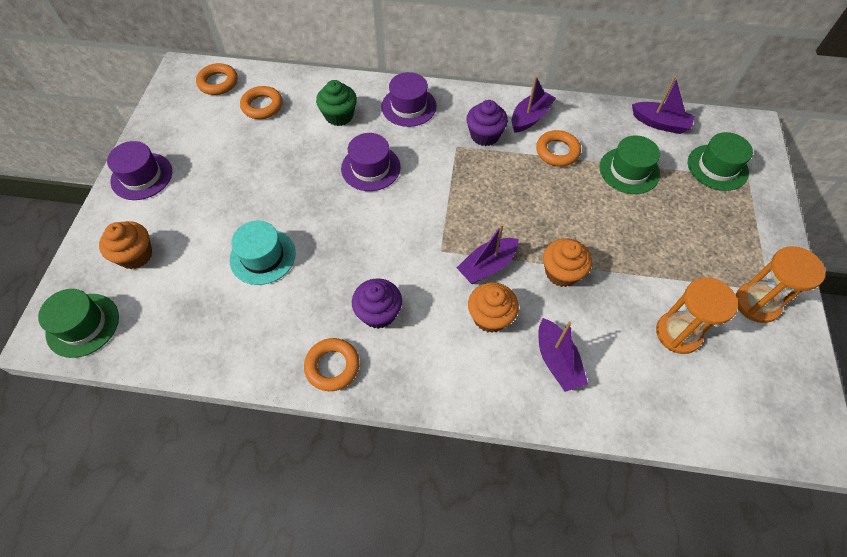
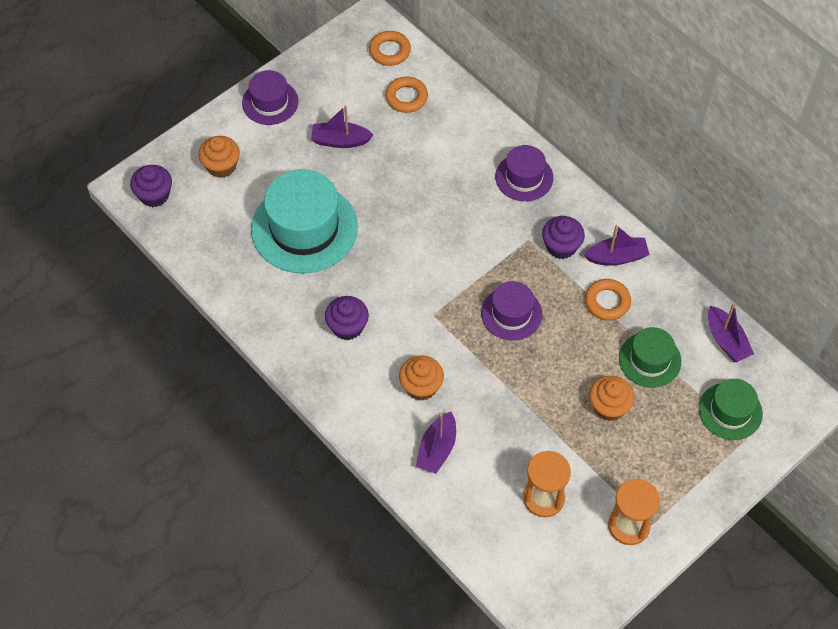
camera: 40 degrees right, 0 degrees up
green hat [38,289,119,358] -> purple cupcake [130,165,172,207]
turquoise hat [229,221,296,285] -> turquoise hat [251,169,358,273], size x1.80
orange ring [304,338,360,391] -> none
green cupcake [316,80,357,126] -> none
purple hat [341,133,401,191] -> purple hat moved to [481,281,542,341]
purple boat [457,223,519,284] -> purple boat moved to [311,105,373,148]
orange cupcake [543,238,592,287] -> orange cupcake moved to [589,376,634,421]

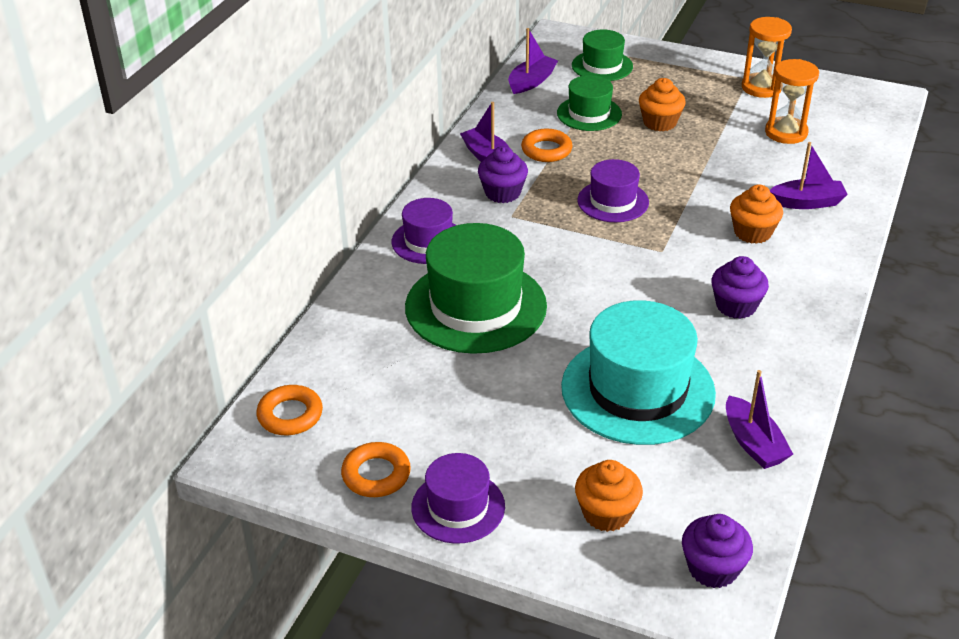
camera: 115 degrees left, 20 degrees down
purple boat [311,105,373,148] -> purple boat moved to [726,370,793,469]
orange ring [385,77,428,113] -> orange ring moved to [341,442,411,497]
none -> green hat [405,223,547,354]

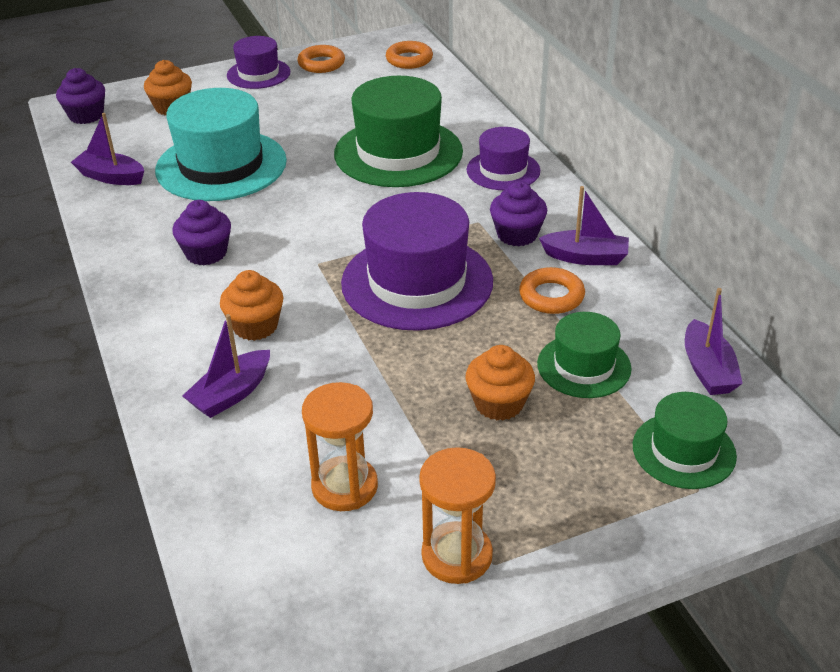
camera: 135 degrees right, 0 degrees up
purple hat [577,159,649,222] -> purple hat [341,192,493,331], size x1.80

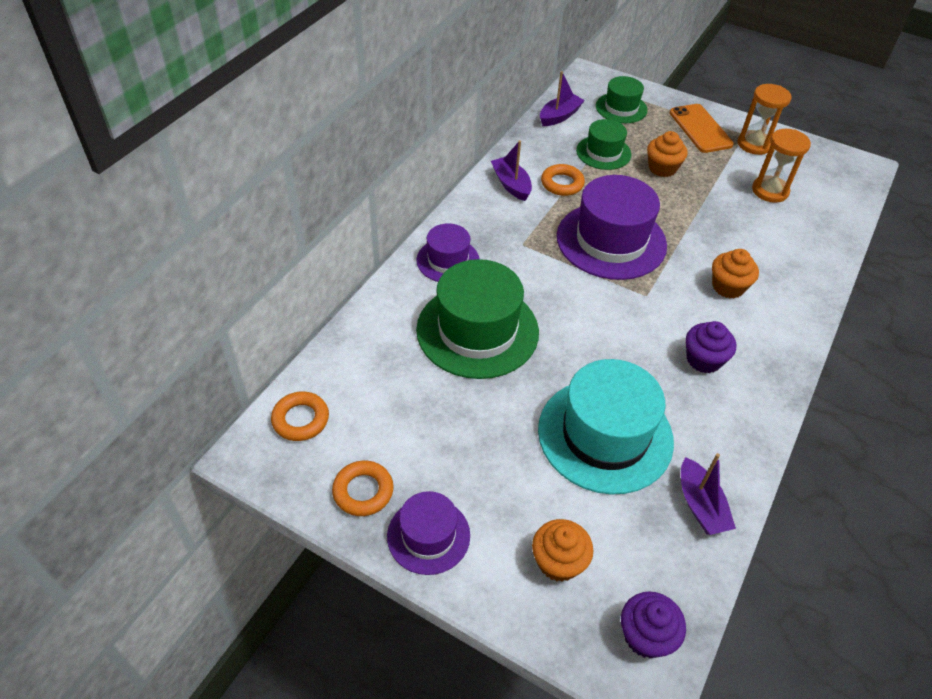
camera: 130 degrees left, 10 degrees up
purple boat [182,314,270,418] -> none
purple cupcake [490,181,547,246] -> none
none -> orange phone [670,104,734,153]

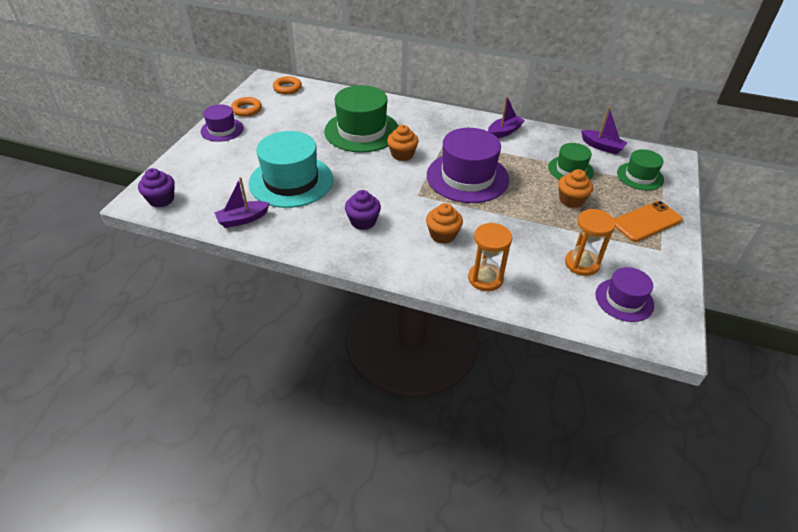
camera: 80 degrees right, 5 degrees down
purple hat [416,223,479,282] -> purple hat moved to [595,267,654,322]
orange cupcake [532,519,593,582] -> orange cupcake moved to [387,125,419,161]
orange ring [541,164,585,196] -> none
orange hourglass [738,84,791,155] -> orange hourglass moved to [468,223,512,291]

